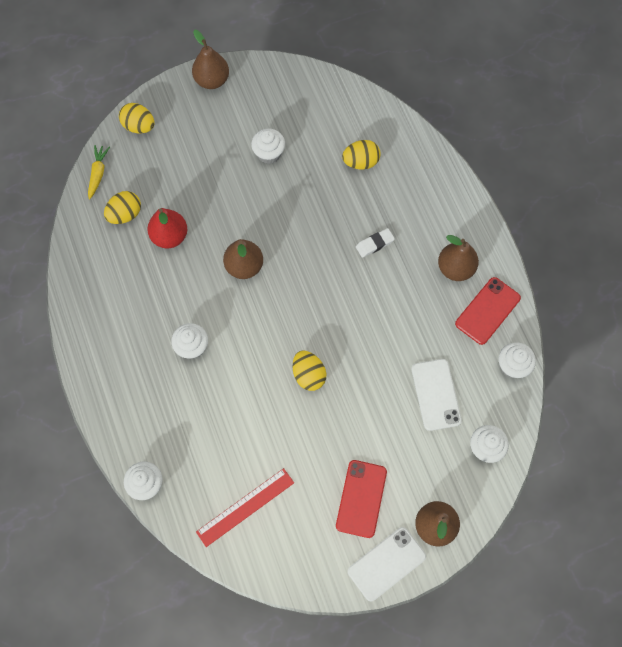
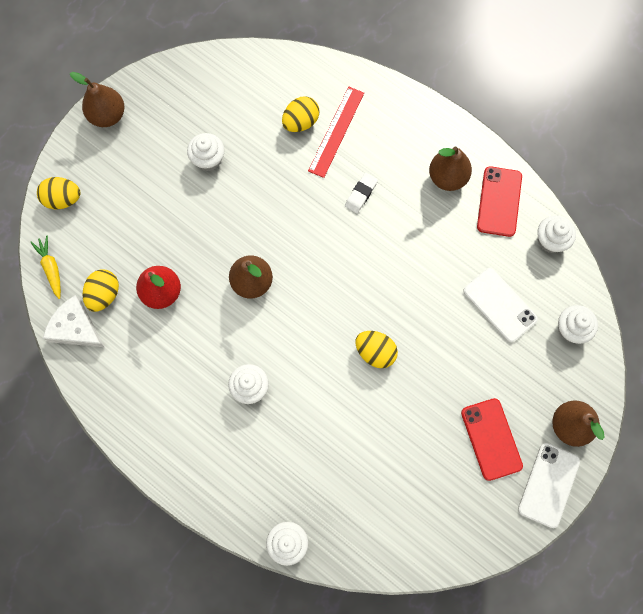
camera: 30 degrees left, 5 degrees up
red ruler [196,468,294,547] -> red ruler moved to [308,87,364,178]
none -> white cheese [43,295,104,347]

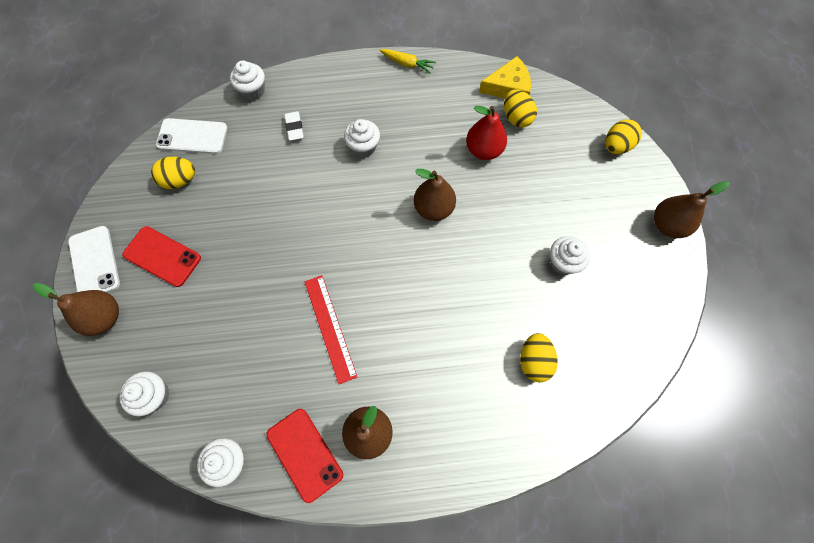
camera: 135 degrees right, 5 degrees down
yellow carrot [30,235,61,299] -> yellow carrot moved to [380,49,436,74]
white cheese [43,295,104,347] -> yellow cheese [479,56,531,98]
red ruler [308,87,364,178] -> red ruler moved to [305,275,357,384]
white eraser [345,173,378,213] -> white eraser moved to [284,111,304,141]
yellow egg [355,331,398,368] -> yellow egg moved to [151,157,195,189]
white phone [463,268,538,342] -> white phone moved to [156,118,227,154]

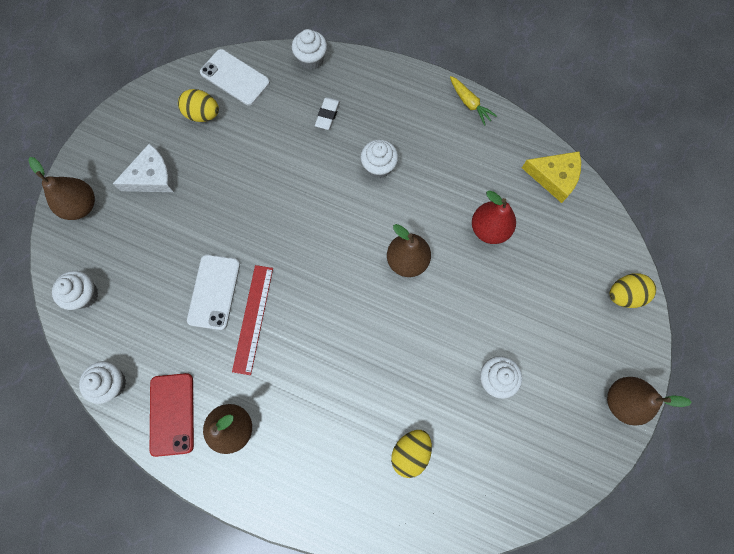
camera: 30 degrees right, 5 degrees up
white phone [68,226,120,292] -> white phone moved to [187,255,240,330]
red phone [122,226,201,287] -> white cheese [113,143,174,192]
yellow egg [504,89,537,128] -> none

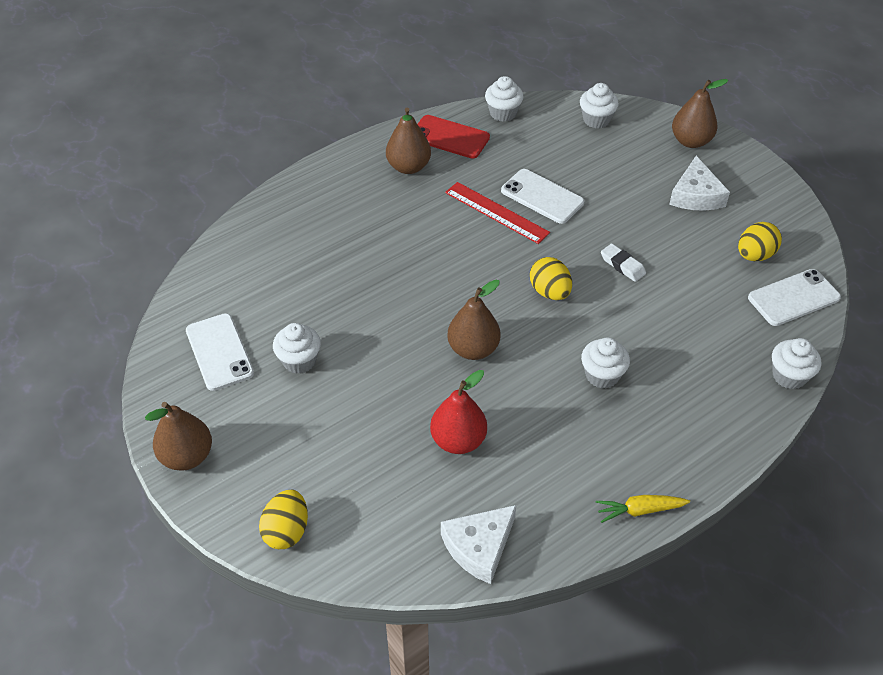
camera: 120 degrees right, 25 degrees down
white eraser [315,97,340,130] -> white eraser moved to [601,244,646,282]
yellow egg [391,430,432,478] -> yellow egg moved to [530,257,572,300]
yellow cheese [522,151,581,203] -> white cheese [441,505,516,584]
none -> white phone [186,313,254,391]

